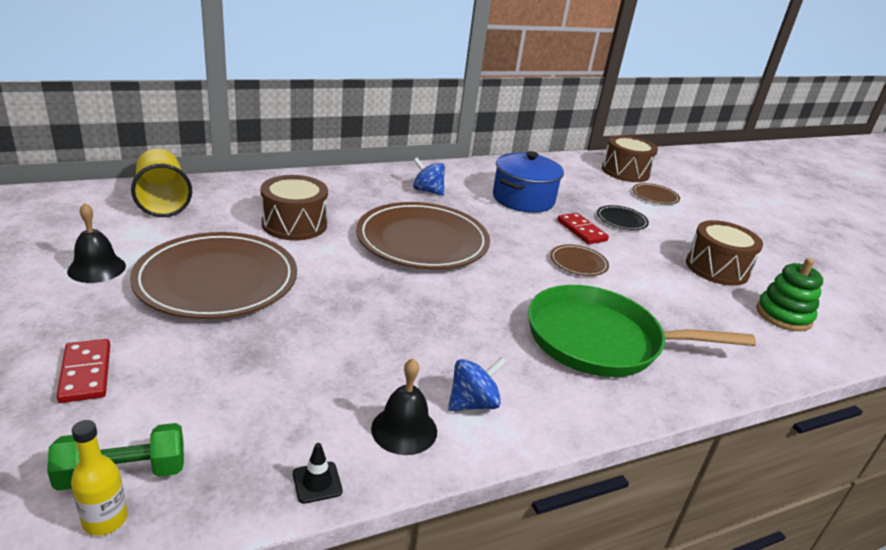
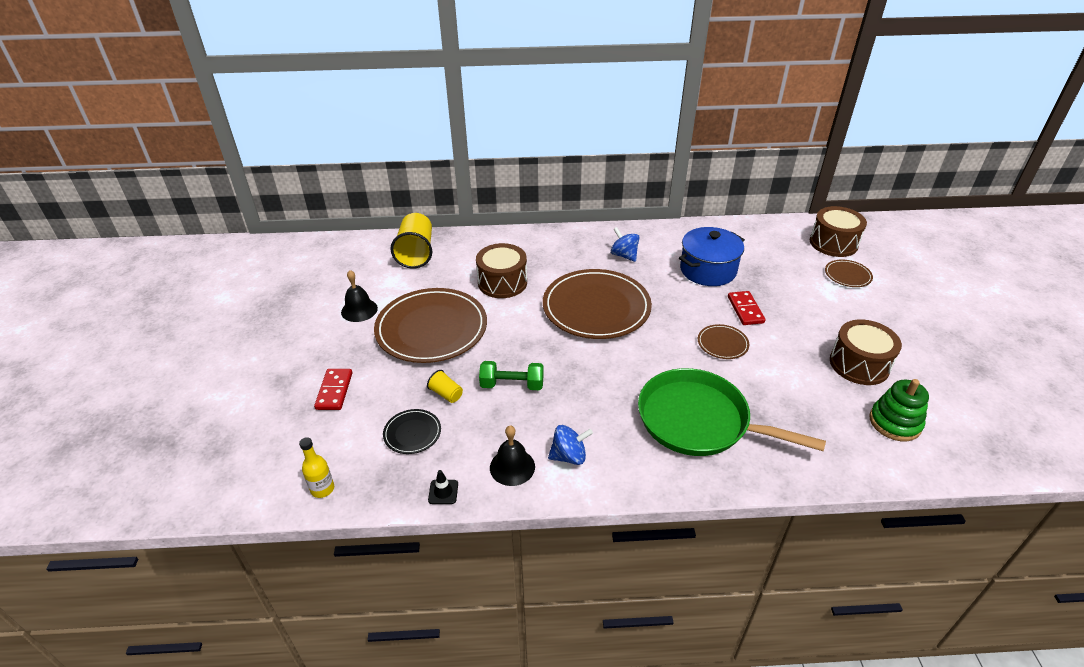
camera: 25 degrees right, 10 degrees up
green dumbbell [47,423,184,491] -> green dumbbell moved to [479,361,544,390]
black plate [597,205,649,230] -> black plate moved to [383,409,441,454]
none -> yellow cup [427,370,463,403]

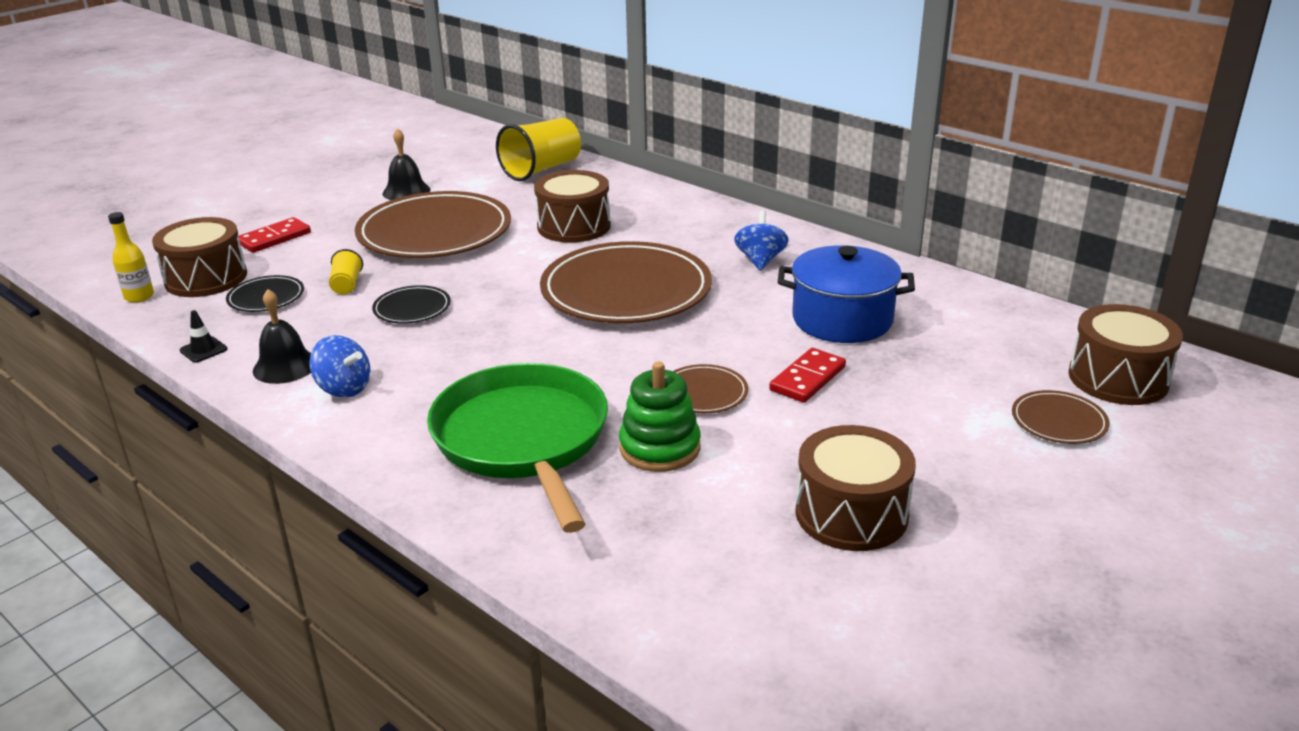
camera: 45 degrees right, 10 degrees down
green dumbbell [479,361,544,390] -> black plate [372,285,451,324]
green stacking toy [869,379,929,441] -> green stacking toy moved to [619,361,701,472]
none -> brown drum [152,217,247,297]

